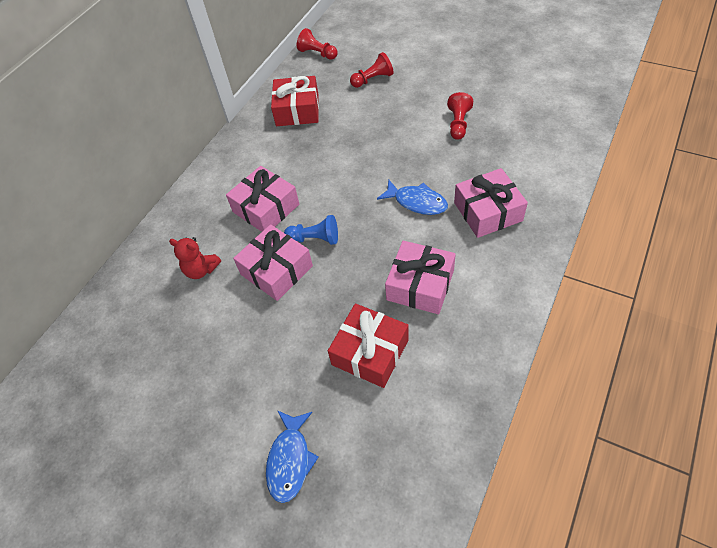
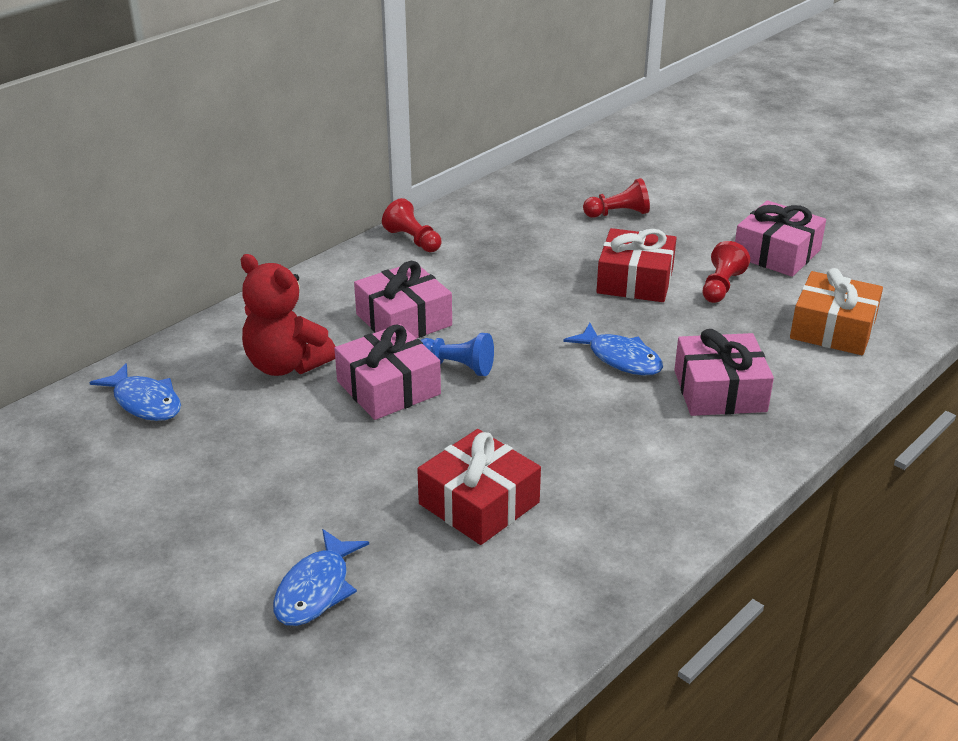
camera: 10 degrees right, 20 degrees down
red teddy bear [169,237,221,279] -> red teddy bear [241,254,336,376], size x1.62
red gift [271,76,319,126] -> red gift moved to [596,228,676,302]
red pawn [297,28,338,60] -> red pawn moved to [382,198,442,252]
pink gift [385,241,456,314] -> pink gift moved to [735,200,826,277]
none -> blue fish [89,363,181,421]
none -> orange gift [790,268,883,355]

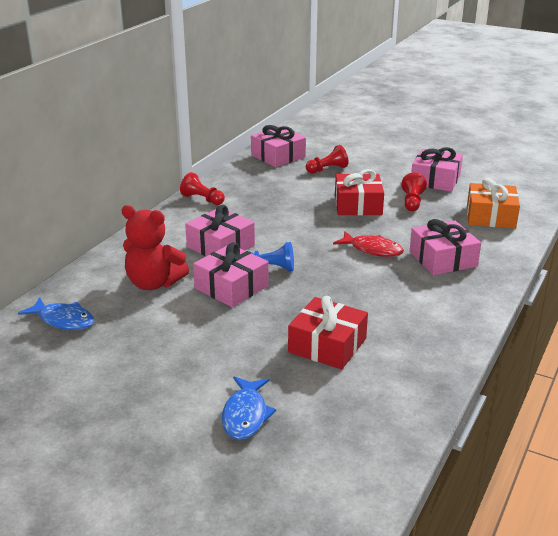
camera: 15 degrees left, 5 degrees down
blue fish [563,323,663,376] -> red fish [333,231,404,257]
none -> pink gift [251,125,306,167]

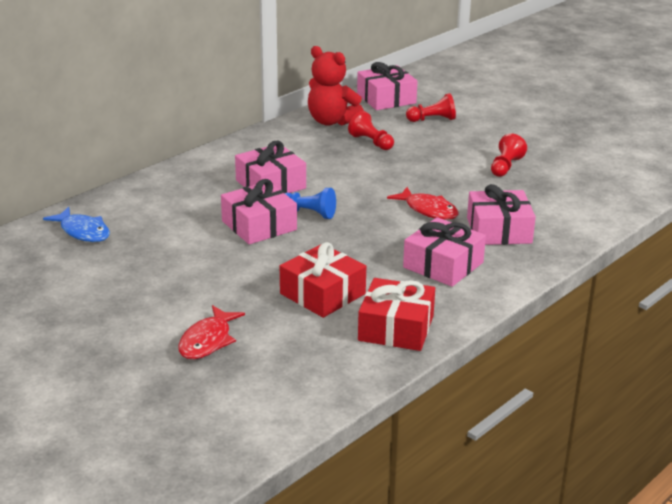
camera: 15 degrees right, 0 degrees up
red teddy bear [122,205,189,290] -> red teddy bear moved to [308,46,364,126]
red pawn [180,172,225,205] -> red pawn moved to [348,111,394,150]
blue fish [222,376,276,440] -> red fish [178,305,245,359]
red gift [335,169,384,215] -> red gift moved to [358,278,435,351]
pink gift [411,147,463,192] -> pink gift moved to [403,217,486,287]
orange gift [467,178,520,229] -> none

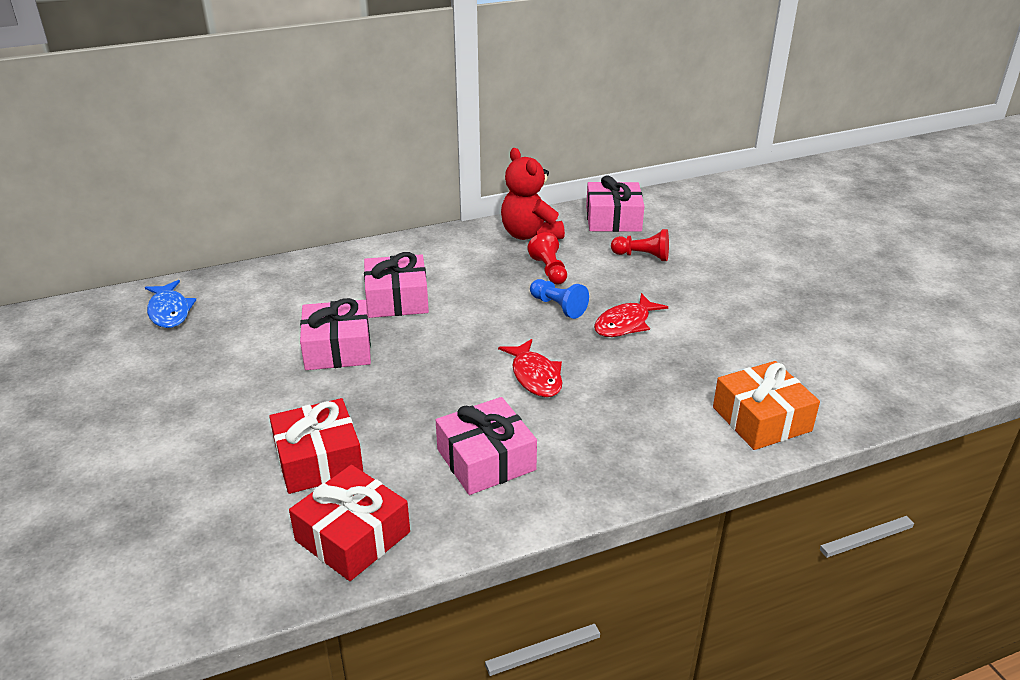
camera: 25 degrees right, 5 degrees up
red fish [178,305,245,359] -> red fish moved to [594,293,668,337]
blue pawn [285,188,336,219] -> blue pawn moved to [530,279,589,319]
pink gift [467,184,536,245] -> none
red pawn [491,133,527,177] -> none
none -> orange gift [713,361,820,450]

